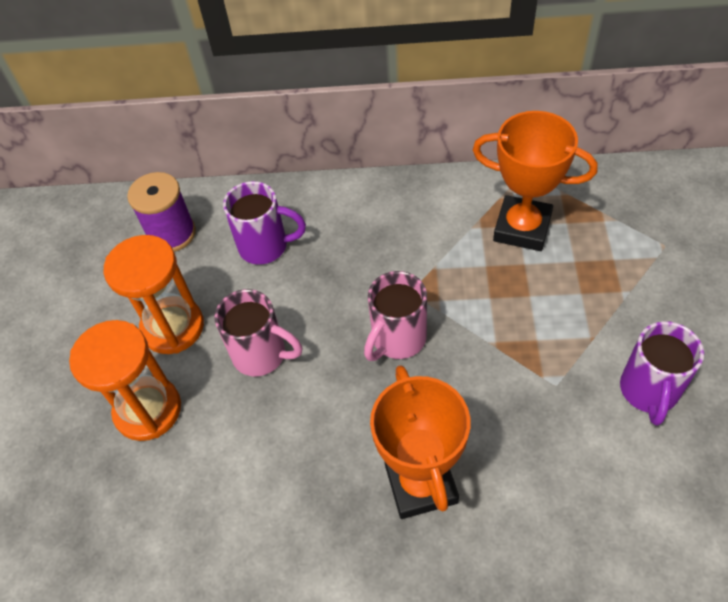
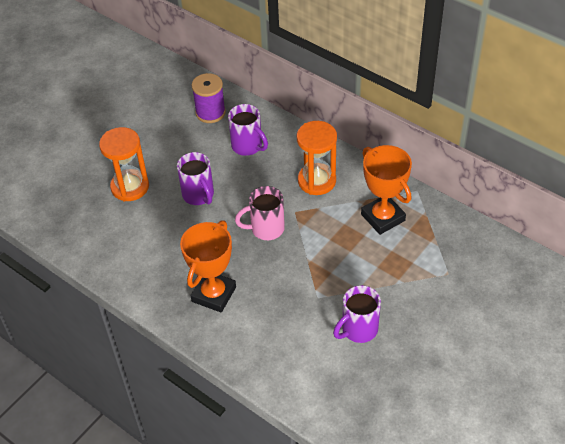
camera: 35 degrees right, 5 degrees down
orange hourglass [103,235,204,354] -> orange hourglass moved to [297,121,337,195]
pink mug [214,289,302,376] -> purple mug [177,152,214,205]

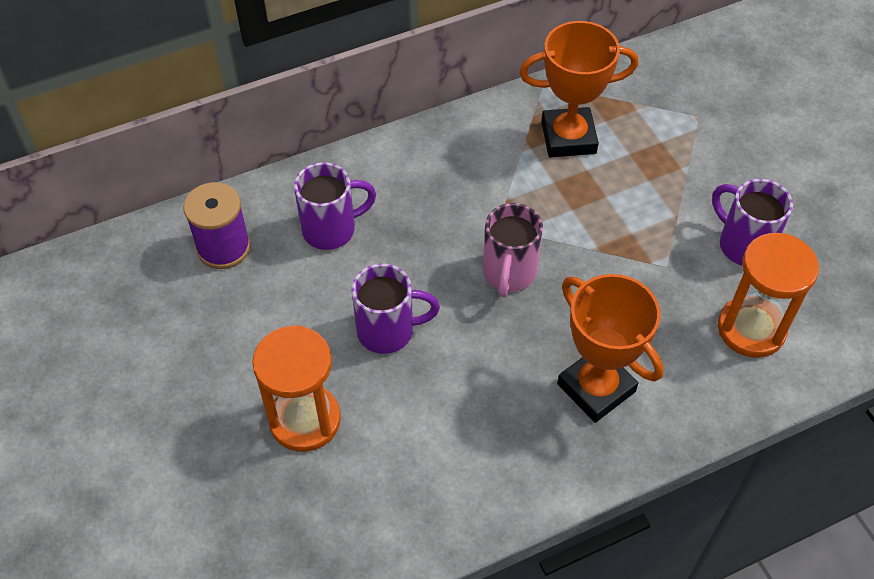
camera: 65 degrees left, 5 degrees up
orange hourglass [297,121,337,195] -> orange hourglass moved to [718,233,819,358]
purple mug [333,285,381,343] -> purple mug turned 150 degrees clockwise [712,179,793,265]

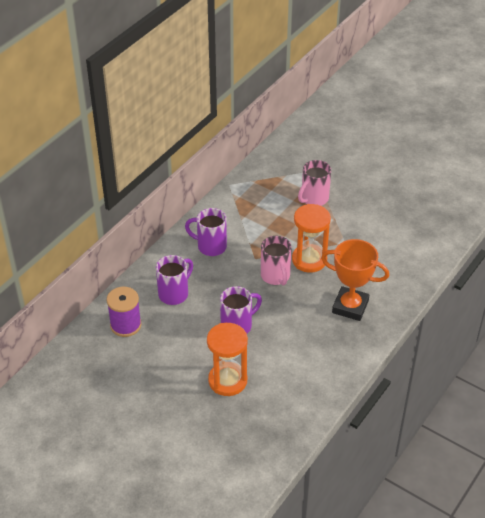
camera: 30 degrees left, 10 degrees down
orange trophy [519,21,638,157] -> none
purple mug [712,179,793,265] -> purple mug moved to [185,208,227,256]
orange hourglass [718,233,819,358] -> orange hourglass moved to [292,204,331,273]
none -> pink mug [298,160,331,206]

